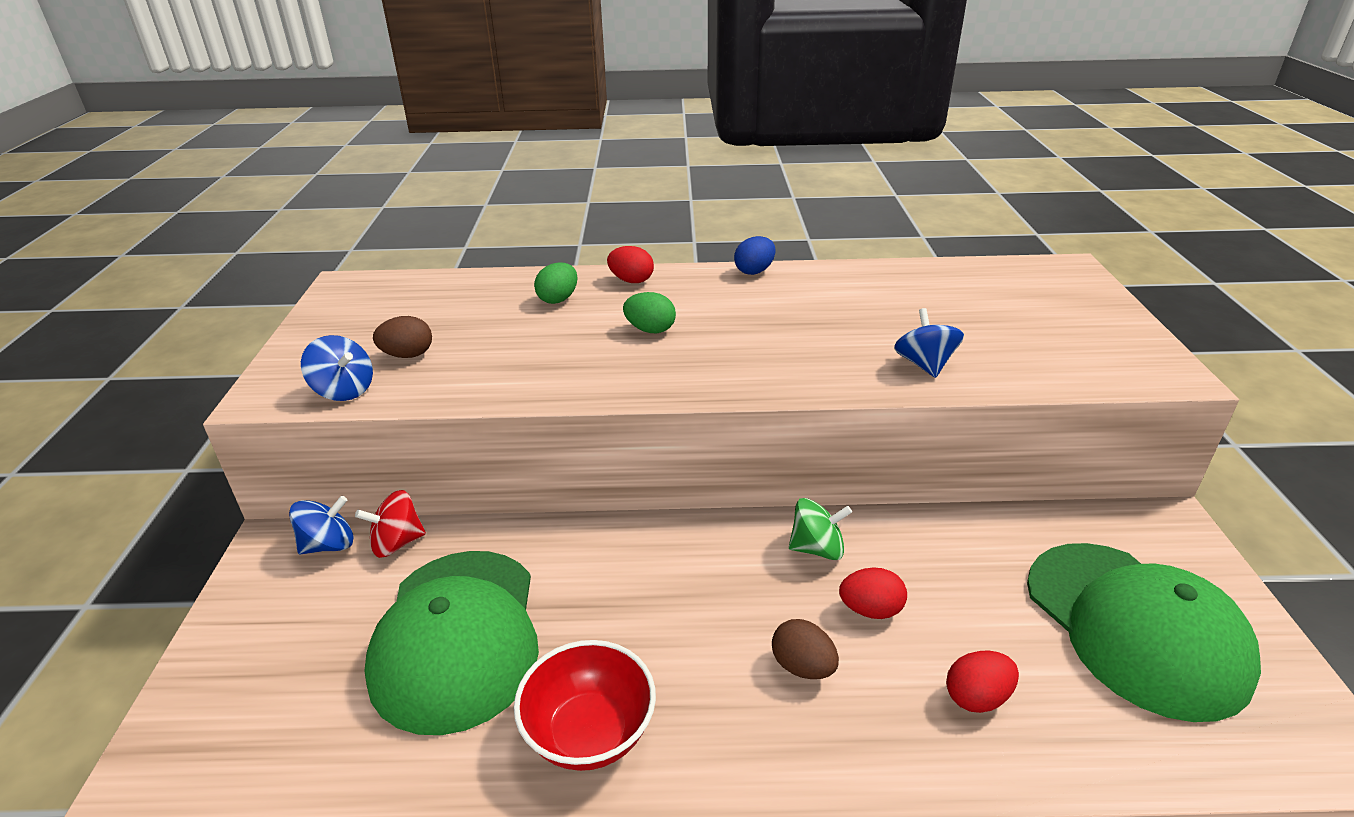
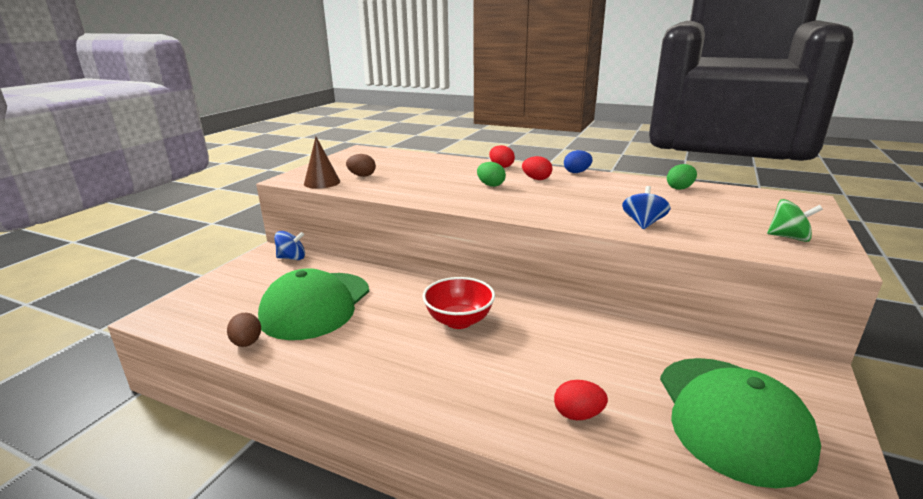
camera: 25 degrees right, 10 degrees down
blue spinning top [301,335,373,401] -> brown cone [304,137,340,189]
red spinning top [355,490,426,558] -> none
red bowl [514,640,656,771] -> red bowl moved to [422,277,495,329]
green egg [534,262,578,304] -> green egg moved to [667,164,697,190]
brown egg [772,619,839,679] -> brown egg moved to [227,313,261,347]
green spinning top [789,498,852,560] -> green spinning top moved to [767,199,823,242]
red egg [839,567,907,619] -> red egg moved to [522,156,552,180]

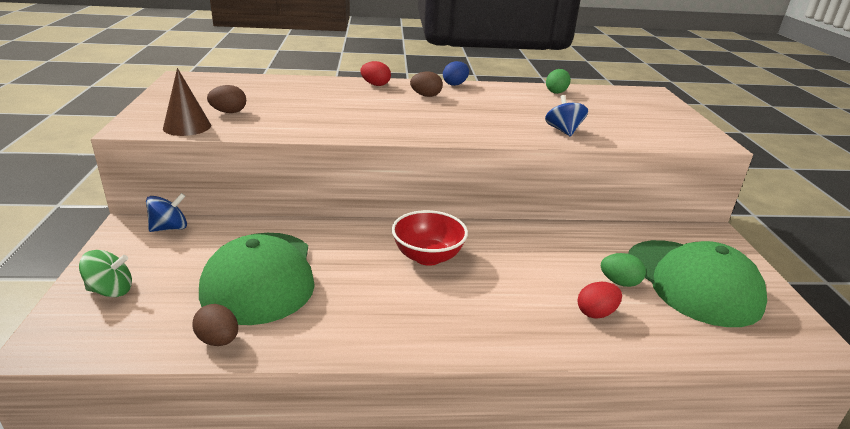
camera: 30 degrees left, 5 degrees up
green egg [477,162,506,187] -> green egg moved to [601,253,646,287]
red egg [522,156,552,180] -> brown egg [410,71,443,97]
green spinning top [767,199,823,242] -> green spinning top moved to [79,250,132,297]

